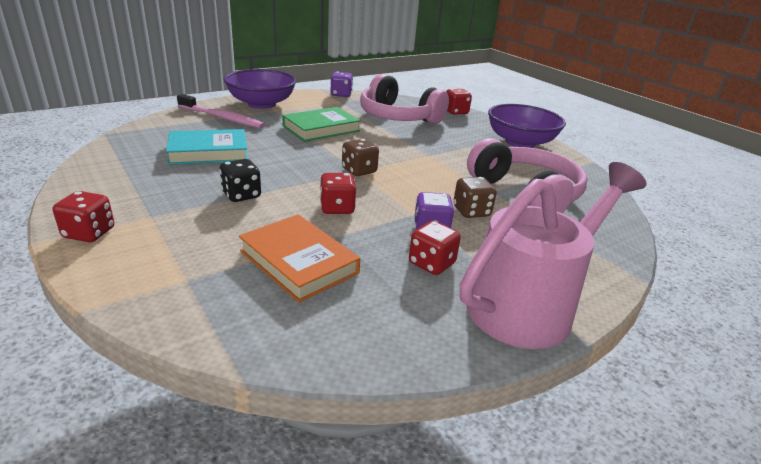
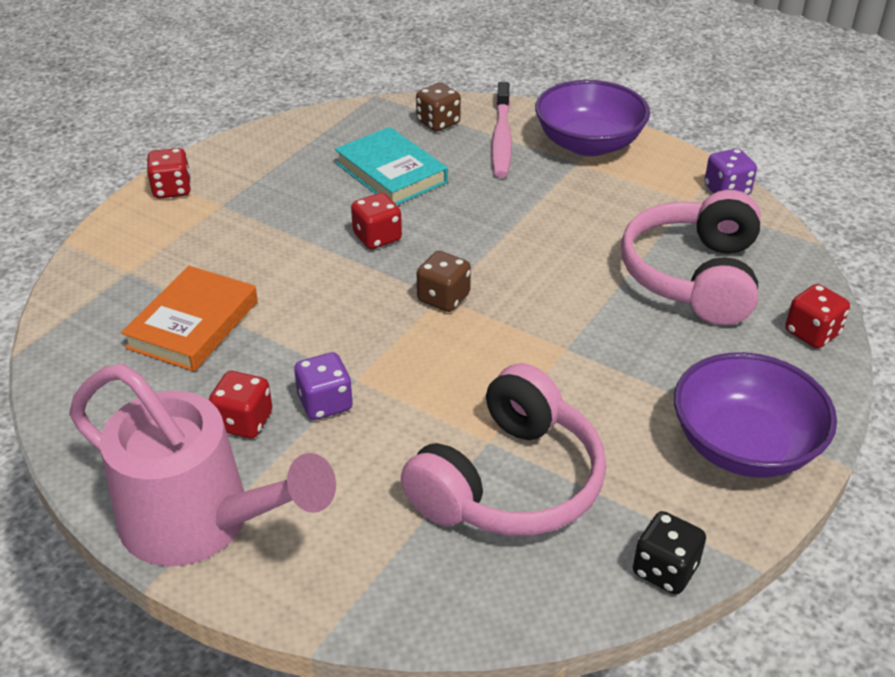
camera: 70 degrees right, 10 degrees up
black dice [219,159,261,202] -> black dice moved to [633,511,706,594]
green book [282,107,361,142] -> none
red dice [320,173,356,214] -> red dice moved to [351,193,402,249]
brown dice [453,177,497,218] -> brown dice moved to [416,83,461,132]

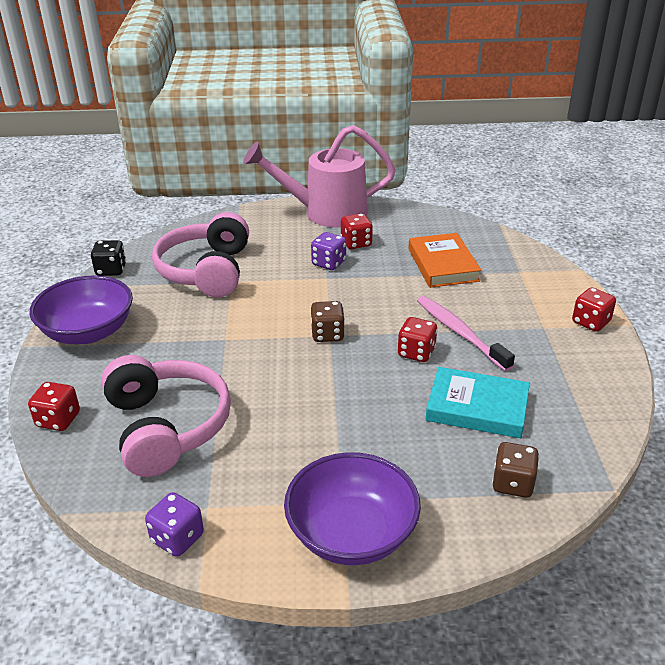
camera: 145 degrees right, 5 degrees down
pink toothbrush [491,82,512,178] -> pink toothbrush moved to [417,296,515,371]

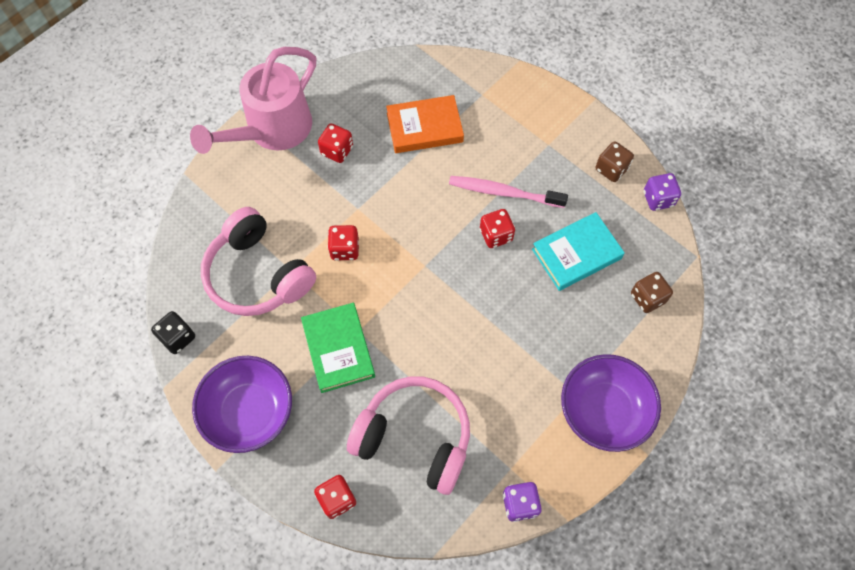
camera: 45 degrees left, 30 degrees up
purple dice [311,232,346,270] -> purple dice moved to [644,173,681,211]
brown dice [311,301,345,342] -> brown dice moved to [596,141,634,182]
orange book [408,233,481,288] -> orange book turned 45 degrees counterclockwise [386,95,464,153]
red dice [572,287,616,332] -> red dice moved to [328,225,359,260]
none -> green book [301,303,375,393]

